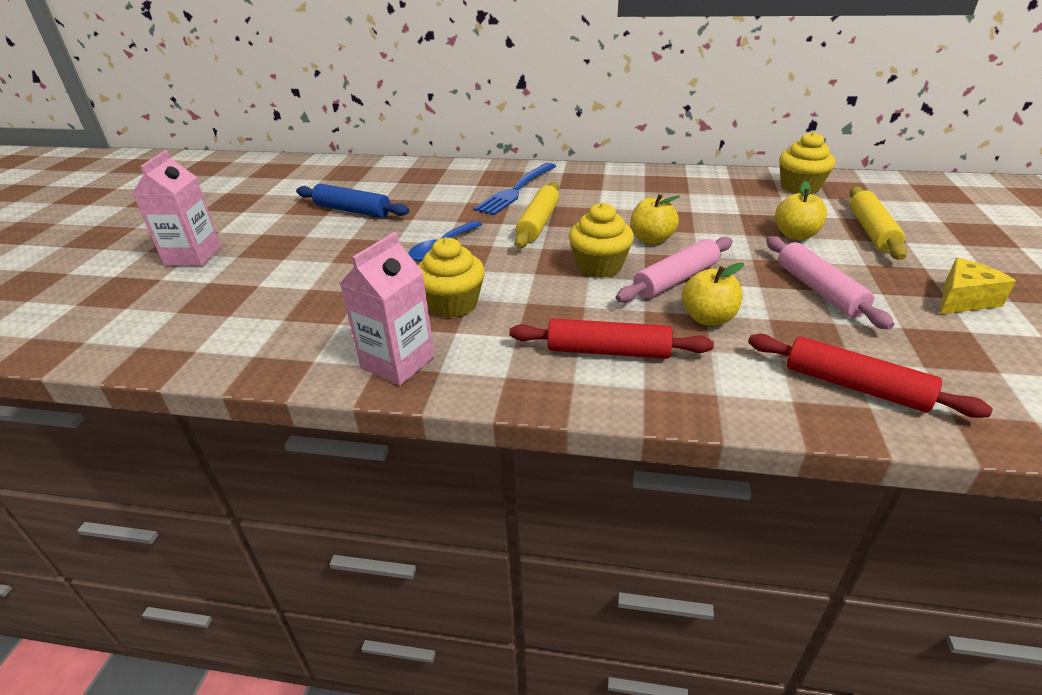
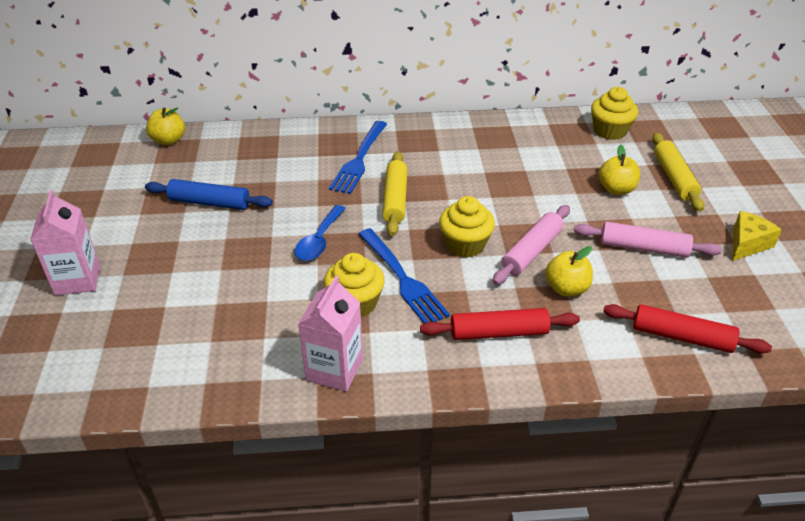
camera: 15 degrees left, 5 degrees up
yellow apple [630,194,680,244] -> yellow apple moved to [146,107,185,145]
pink rolling pin [766,236,894,330] -> pink rolling pin turned 45 degrees counterclockwise [574,222,722,258]
none -> blue fork [359,228,450,323]

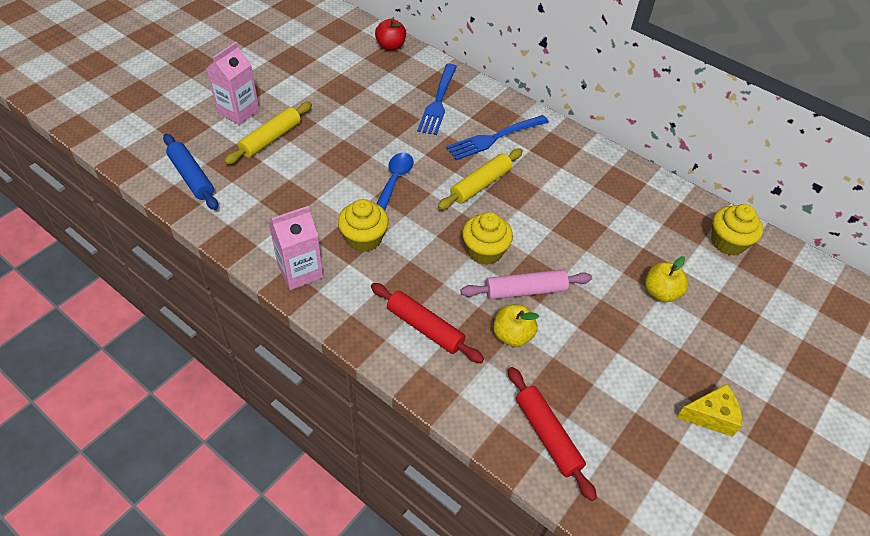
camera: 40 degrees right, 10 degrees up
blue rolling pin [145,179,273,210] -> blue rolling pin moved to [163,134,218,210]
yellow apple [146,107,185,145] -> red apple [375,19,406,51]
blue spoon [294,205,346,261] -> blue spoon turned 135 degrees clockwise [377,153,414,210]
blue fork [359,228,450,323] -> blue fork moved to [417,64,457,135]
pink rolling pin [574,222,722,258] -> none
yellow rolling pin [652,133,704,212] -> yellow rolling pin moved to [224,102,312,165]

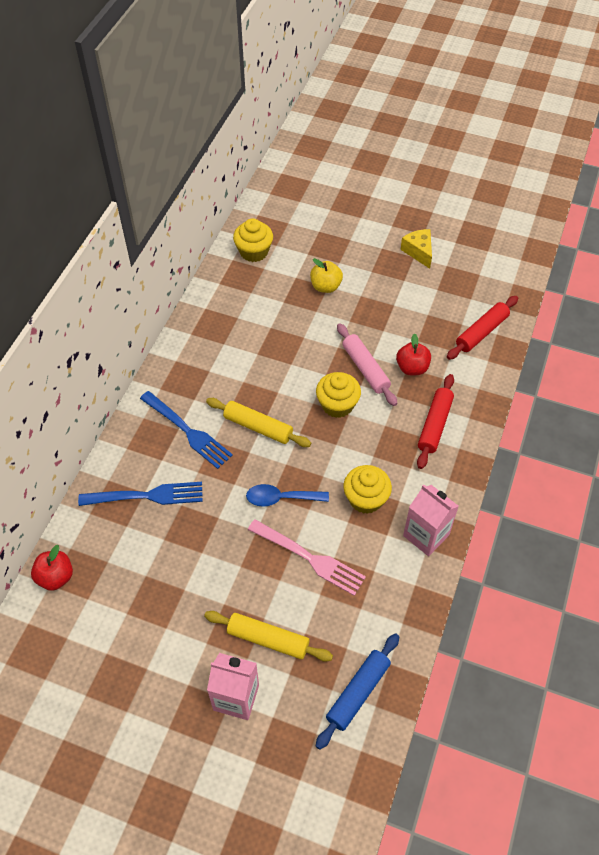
camera: 105 degrees left, 5 degrees up
yellow apple [493,305,539,347] -> red apple [396,333,431,376]
none -> pink fork [248,519,366,596]

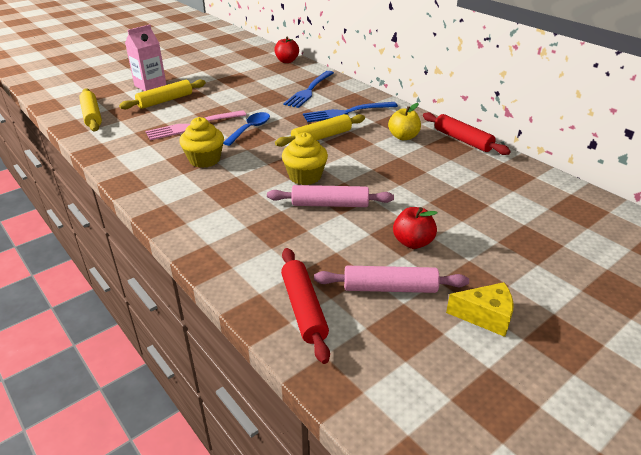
camera: 120 degrees right, 20 degrees down
yellow cupcake [233,218,273,262] -> none
yellow apple [310,258,343,293] -> yellow apple moved to [388,103,421,140]
blue rolling pin [316,633,399,750] -> yellow rolling pin [79,88,102,131]
red apple [396,333,431,376] -> red apple moved to [393,207,438,249]
pink carton [403,484,459,556] -> none
red rolling pin [417,374,454,469] -> red rolling pin moved to [423,112,511,155]
none -> pink rolling pin [314,266,469,293]

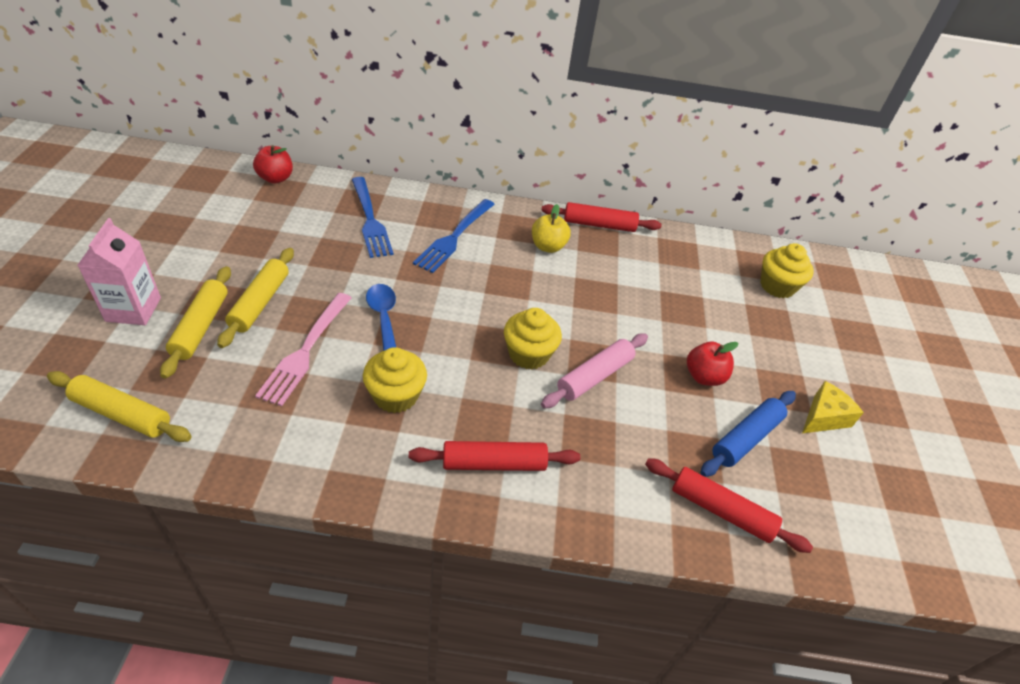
camera: 50 degrees left, 10 degrees up
yellow rolling pin [275,114,365,147] -> yellow rolling pin moved to [217,248,294,348]
pink rolling pin [314,266,469,293] -> blue rolling pin [700,391,796,477]
none -> red rolling pin [409,441,580,471]
none -> yellow cupcake [760,243,814,298]

